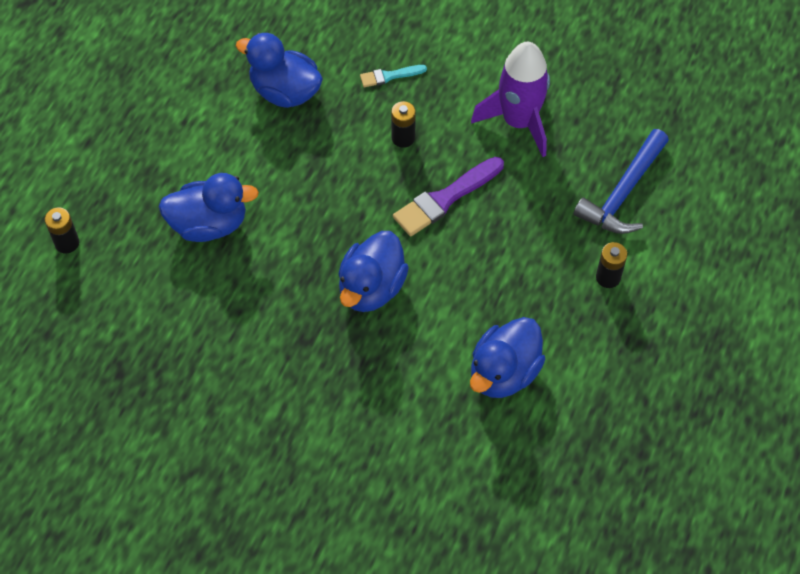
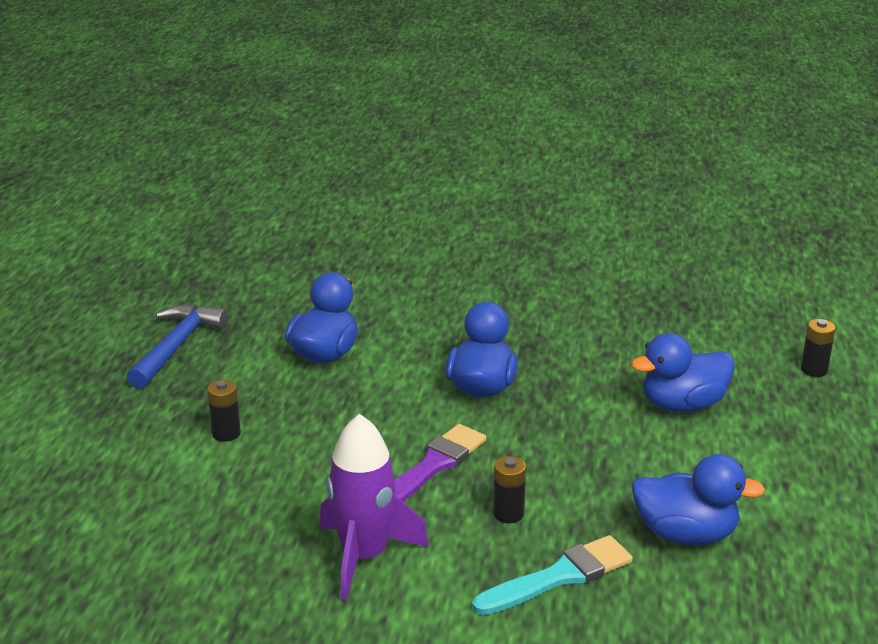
camera: 165 degrees right, 30 degrees down
turquoise brush [360,65,427,87] -> turquoise brush [472,535,633,615], size x1.82
blue hammer [574,129,669,234] -> blue hammer moved to [126,304,228,389]

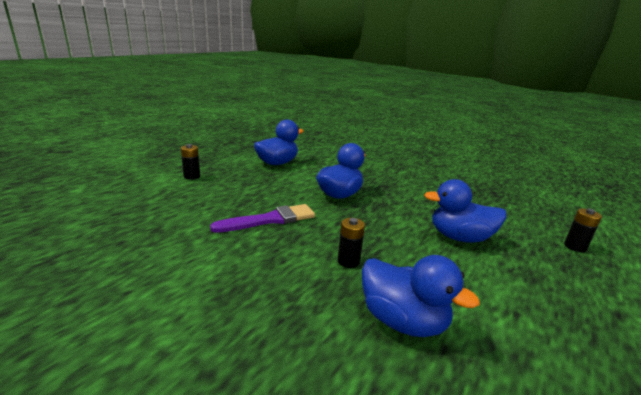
camera: 25 degrees right, 5 degrees down
blue hammer [126,304,228,389] -> none
purple rocket [320,414,429,601] -> none
turquoise brush [472,535,633,615] -> none
black battery [493,456,526,523] -> black battery moved to [338,218,365,268]

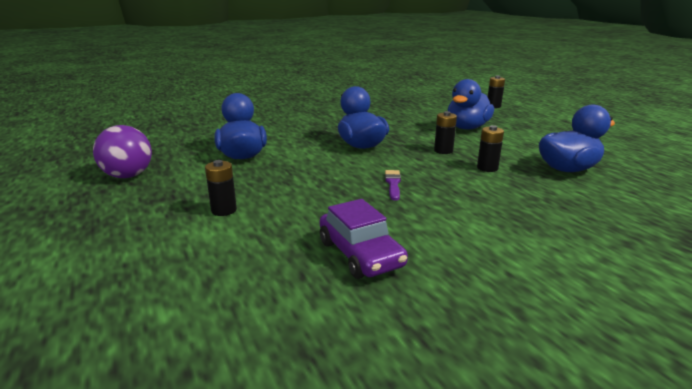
camera: 60 degrees left, 0 degrees up
purple brush [210,204,315,233] -> purple brush [385,170,401,201], size x0.55
none -> purple ball [93,125,152,178]
none -> purple car [320,199,408,279]
none -> black battery [434,111,457,154]

